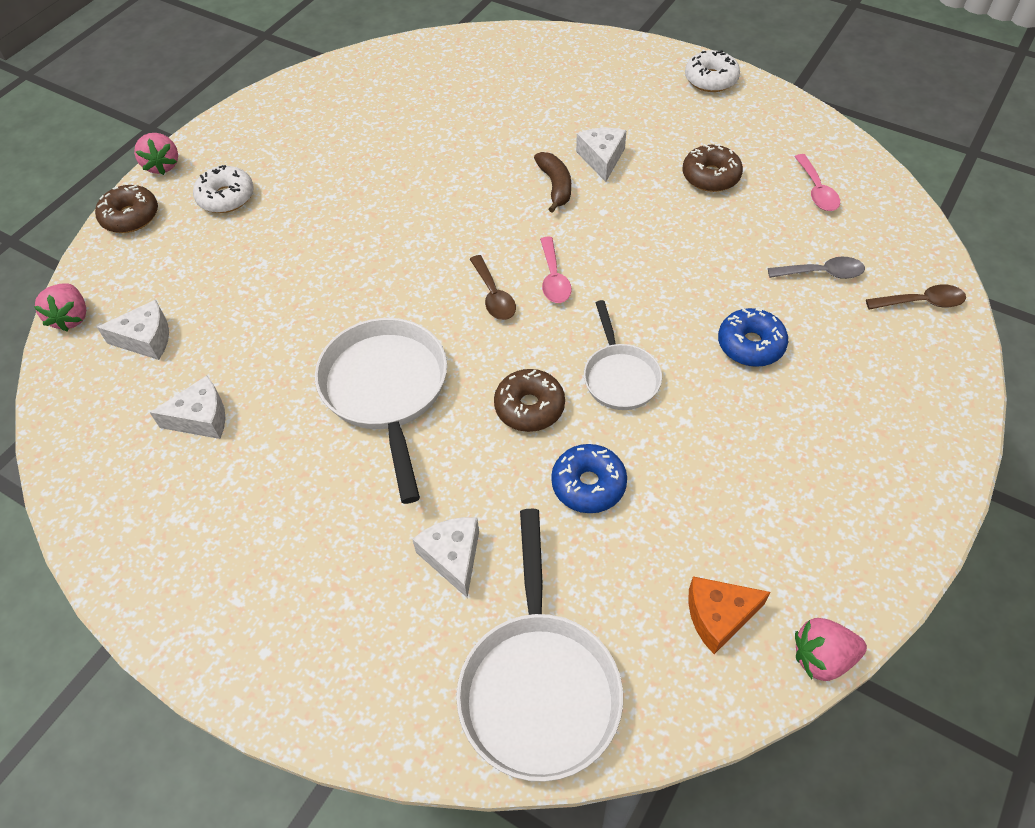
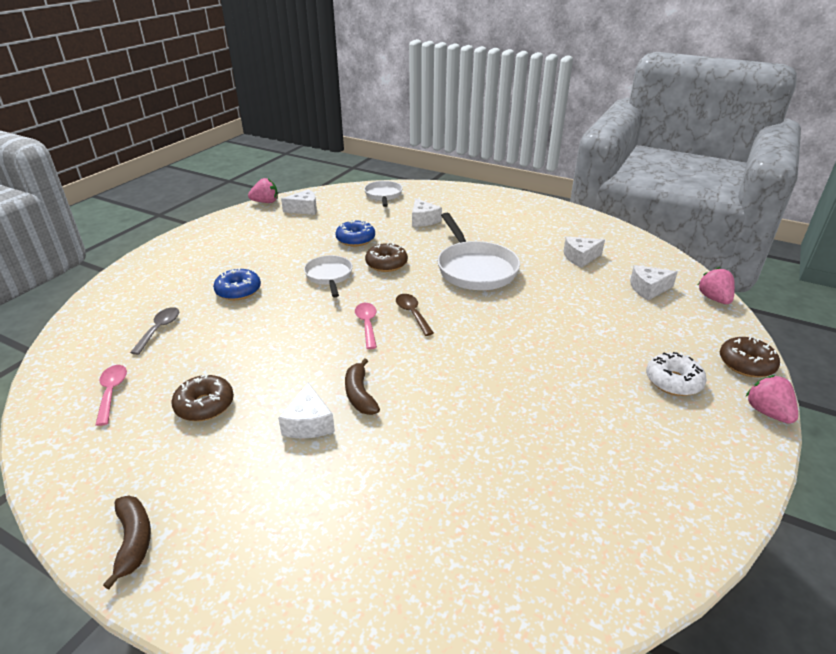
camera: 175 degrees right, 20 degrees down
white pan [456,509,623,782] -> white pan [364,181,402,207], size x0.59
white donut [685,50,740,92] -> brown banana [103,496,151,589]
orange cheese [688,576,771,654] -> white cheese [281,189,317,215]
grey spoon [768,257,865,279] -> grey spoon turned 105 degrees clockwise [130,307,179,355]
brown spoon [866,284,966,310] -> none

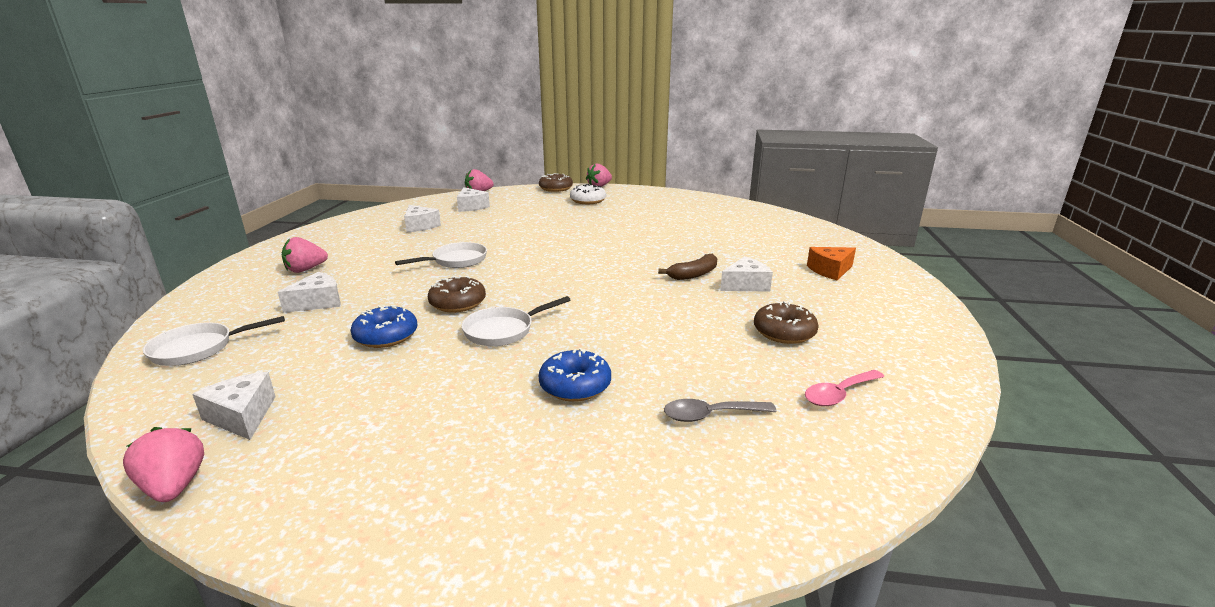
camera: 110 degrees left, 10 degrees down
brown banana [103,496,151,589] -> none
pink spoon [355,303,377,349] -> none
brown spoon [396,294,434,336] -> none
white pan [437,213,520,290] -> white pan [395,242,487,268], size x0.59
none -> pink strawberry [282,237,328,273]
none -> orange cheese [807,247,856,280]

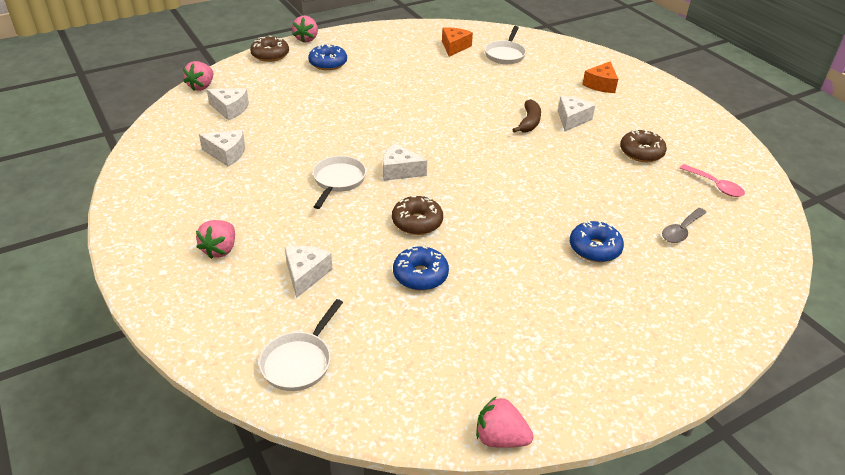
camera: 40 degrees left, 15 degrees up
white cheese [192,372,276,440] -> white cheese moved to [383,143,427,181]
white pan [461,296,571,346] -> white pan moved to [485,26,526,64]
white donut [570,184,606,204] -> blue donut [308,44,347,70]
pink spoon [805,370,884,406] -> pink spoon turned 60 degrees counterclockwise [680,164,745,197]
none -> orange cheese [442,27,473,57]

